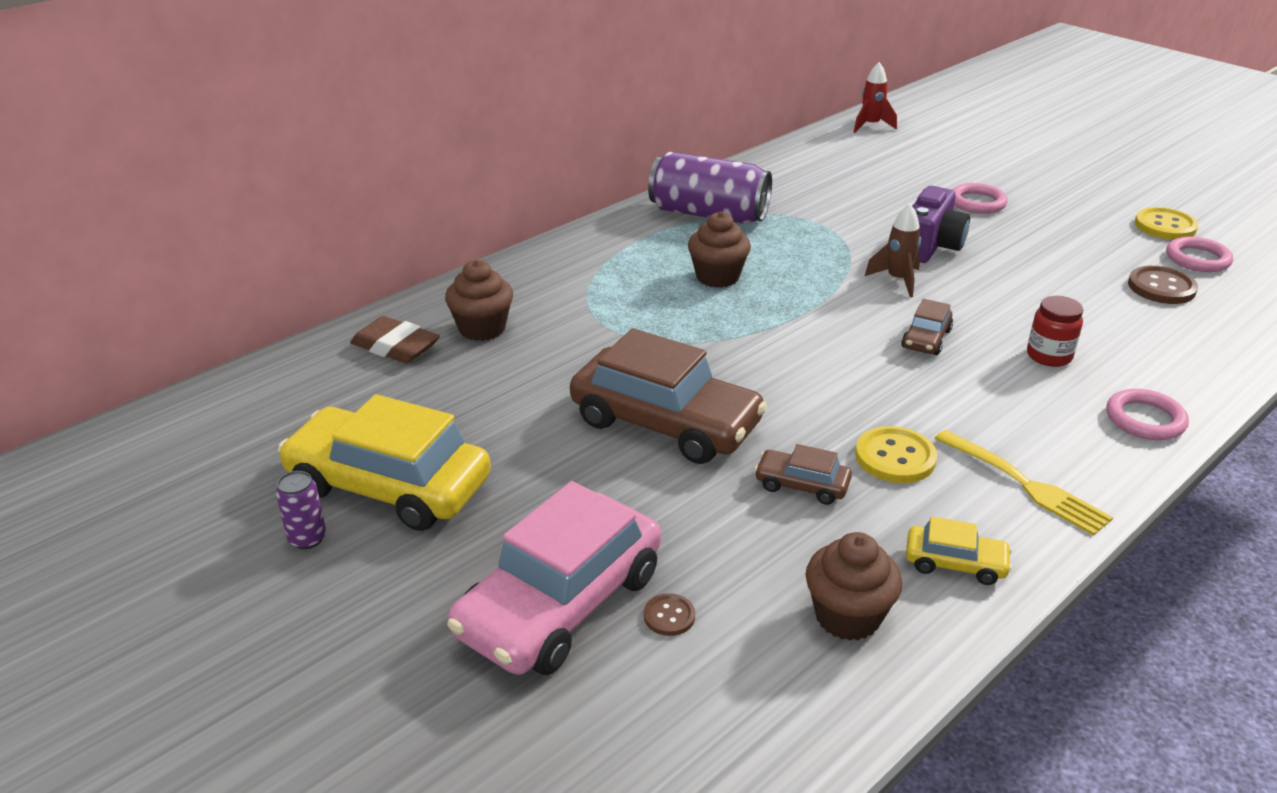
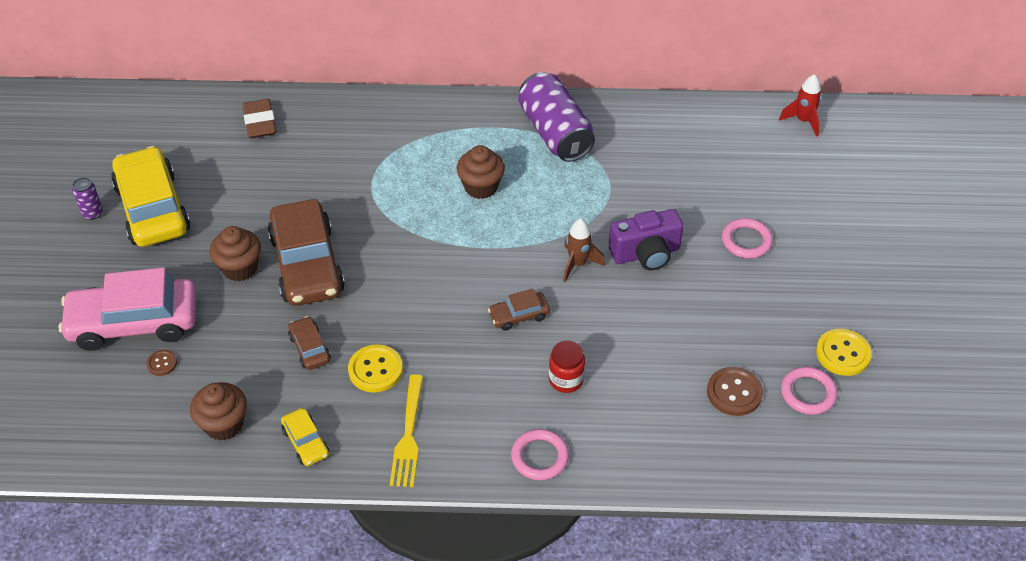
camera: 45 degrees right, 15 degrees up
brown cupcake [445,260,513,341] -> brown cupcake moved to [210,226,261,281]

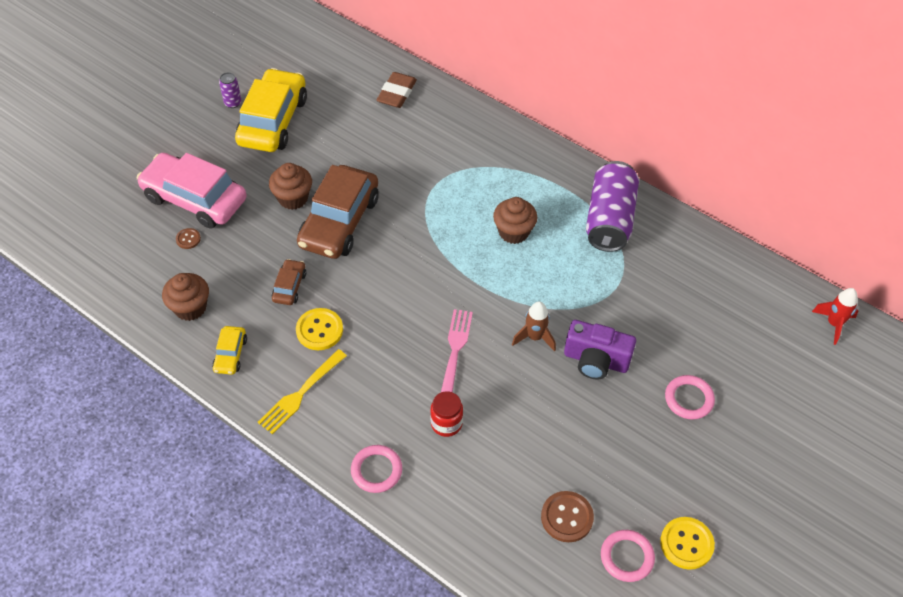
camera: 35 degrees right, 5 degrees up
brown car [488,289,550,331] -> pink fork [441,309,473,392]

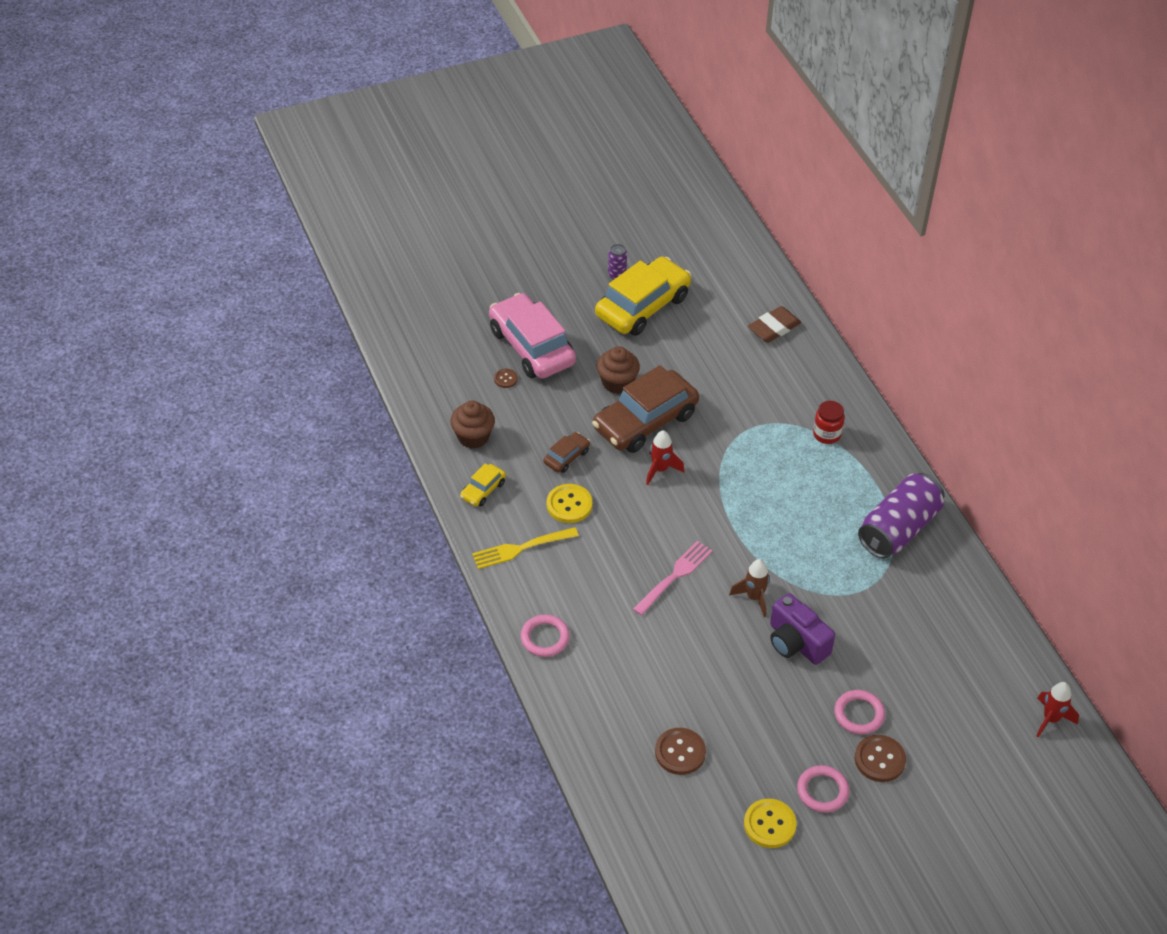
camera: 30 degrees right, 5 degrees down
red jar [430,391,463,437] -> red jar moved to [813,401,845,444]
brown cupcake [493,197,537,244] -> none
pink ring [601,530,655,582] -> pink ring moved to [797,765,849,813]
none -> red rocket [646,430,684,485]
none -> brown button [855,735,906,782]

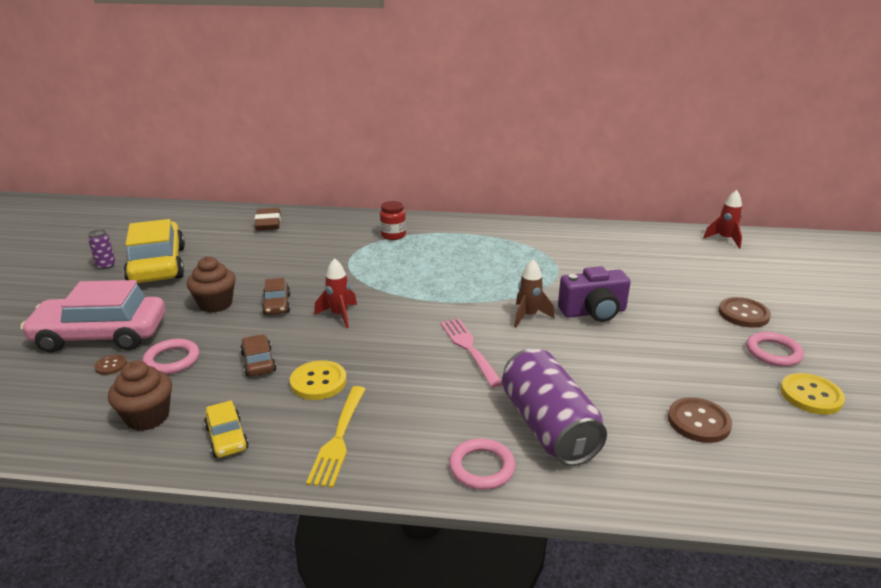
camera: 60 degrees left, 20 degrees down
brown car [592,365,699,453] -> brown car [262,278,291,315], size x0.46
pink ring [834,690,885,734] -> pink ring moved to [143,339,199,374]
purple can [858,473,944,558] -> purple can moved to [502,349,607,466]

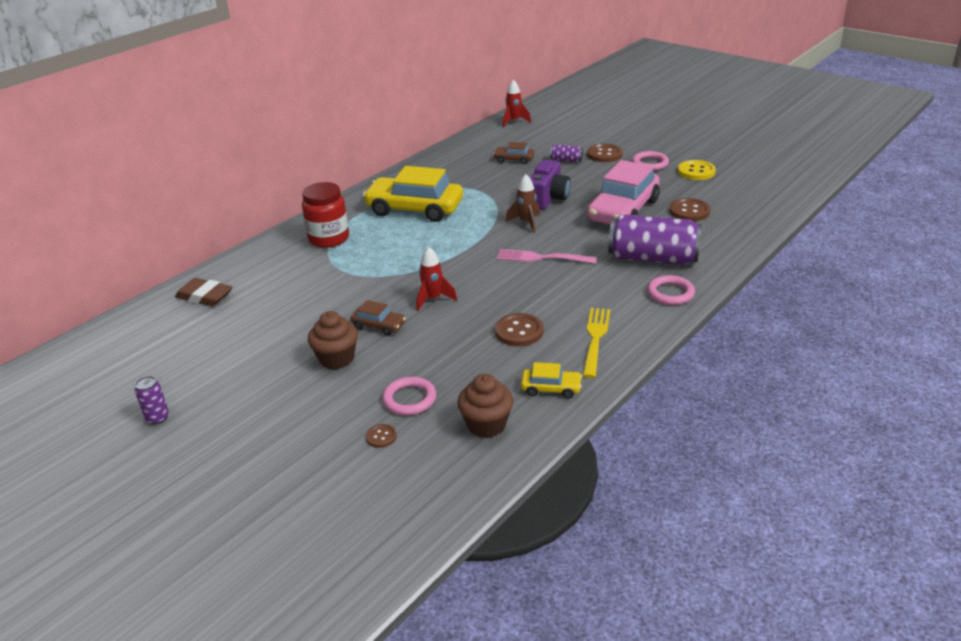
camera: 55 degrees left, 5 degrees up
pink car [20,280,165,353] -> pink car moved to [587,160,660,225]
yellow car [123,219,185,283] -> yellow car moved to [363,166,463,222]
brown car [240,334,276,376] -> brown car moved to [493,142,534,164]
yellow button [290,360,347,400] -> brown button [495,313,543,346]
yellow fork [306,386,365,488] -> yellow fork turned 120 degrees counterclockwise [582,308,610,378]
red jar [380,201,406,240] -> red jar [302,182,349,248], size x1.59
none -> purple can [550,145,583,162]

